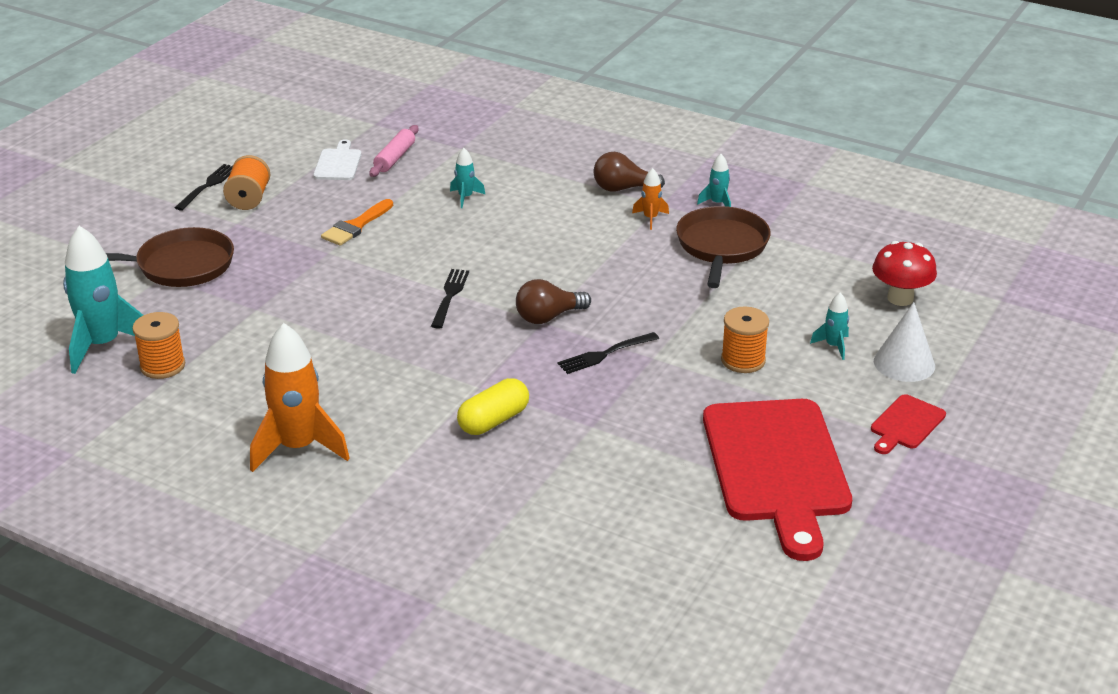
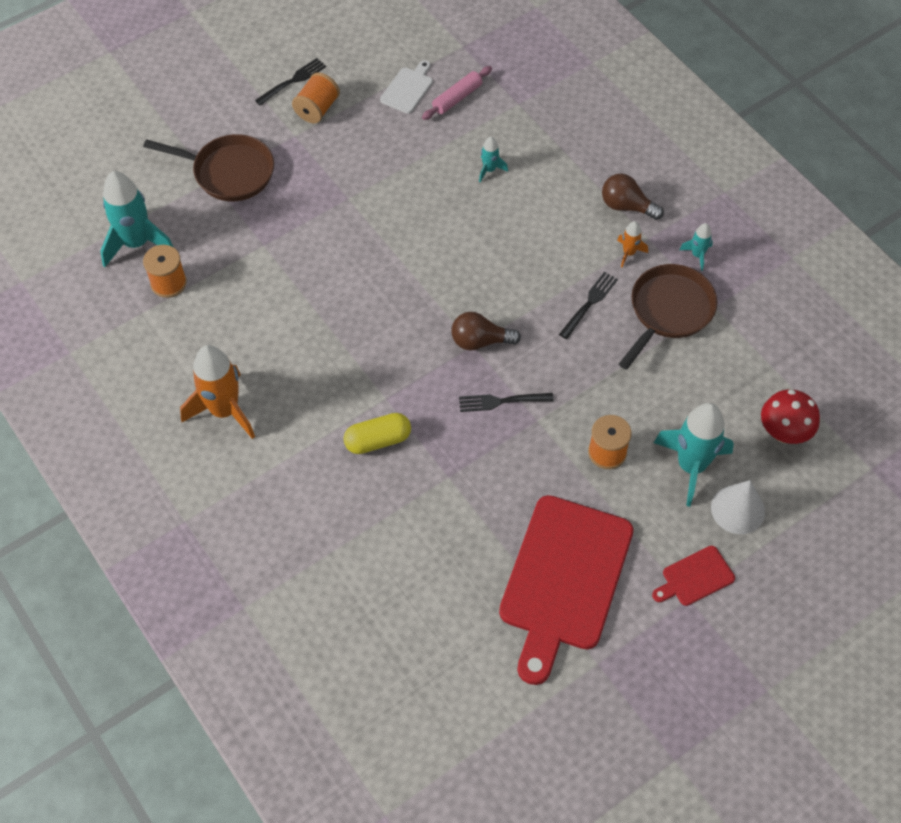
camera: 25 degrees right, 25 degrees up
orange brush [321,199,393,246] -> none
black fork [431,269,469,329] -> black fork moved to [559,272,618,339]
turquoise rocket [810,293,849,360] -> turquoise rocket [654,403,734,507], size x2.15

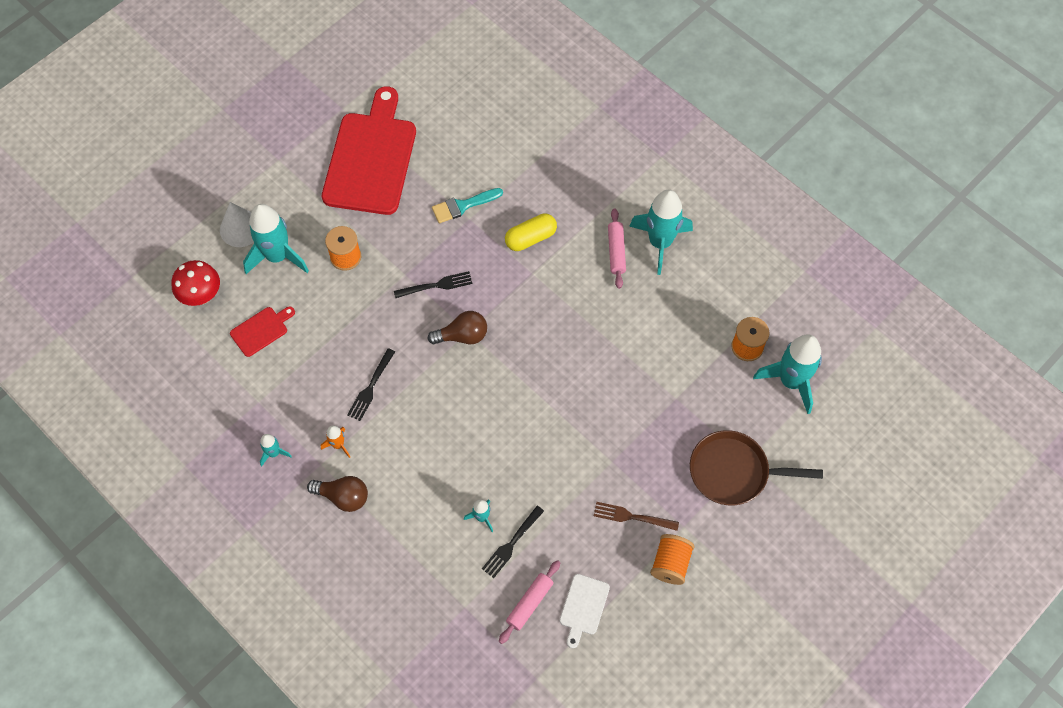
camera: 170 degrees right, 5 degrees up
orange rocket [180,345,255,439] -> turquoise rocket [629,190,693,275]
black fork [255,58,326,106] -> black fork moved to [482,506,544,578]
brown pan [619,264,717,370] -> none
red cutting board [652,546,735,606] -> red cutting board moved to [230,306,295,357]
none -> turquoise brush [432,188,503,223]
none -> brown fork [594,502,679,531]
none -> pink rolling pin [608,208,626,289]

